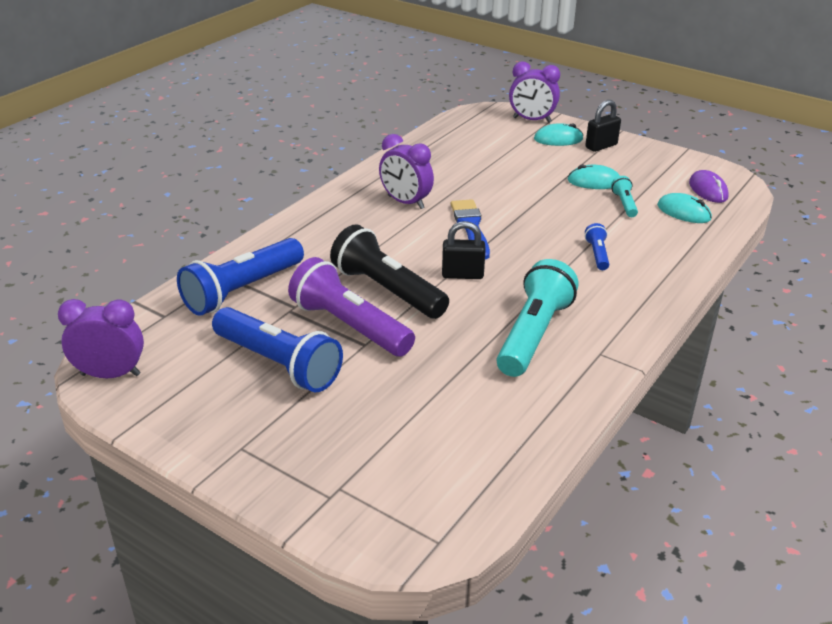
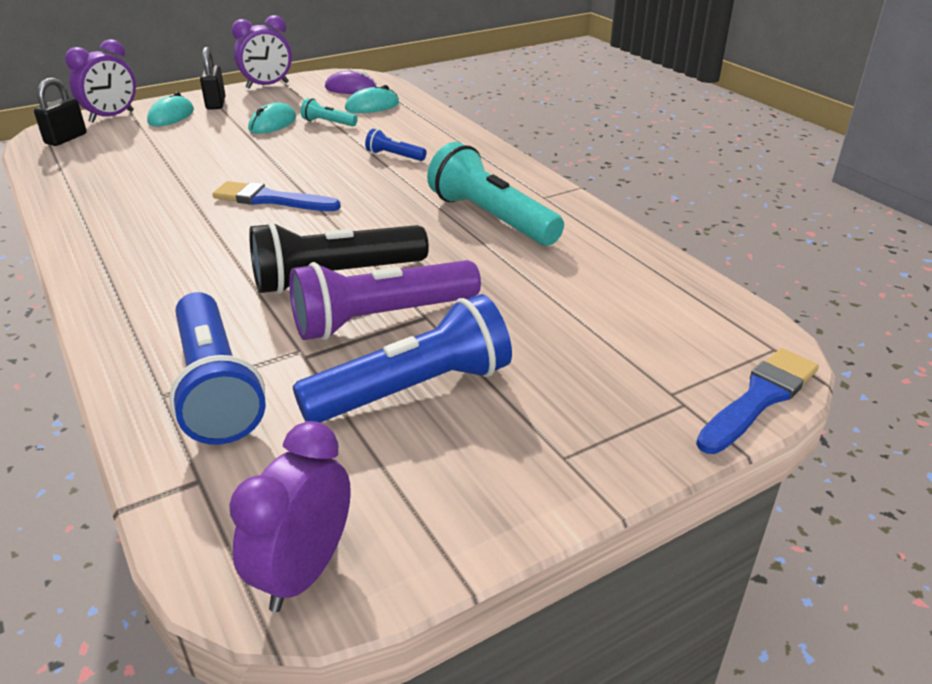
camera: 65 degrees left, 0 degrees up
purple clock [379,134,434,209] -> purple clock moved to [232,15,292,89]
black padlock [442,221,486,279] -> black padlock moved to [34,78,86,146]
none -> blue brush [696,348,819,454]

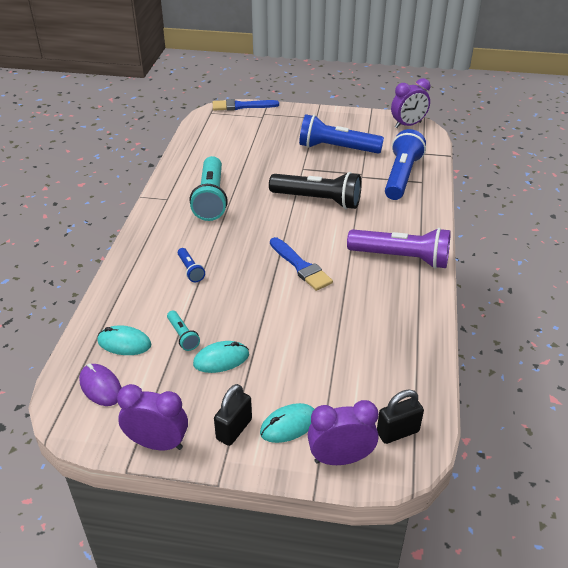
camera: 140 degrees left, 5 degrees up
purple flashlight [289,260,481,340] -> purple flashlight moved to [347,228,451,269]

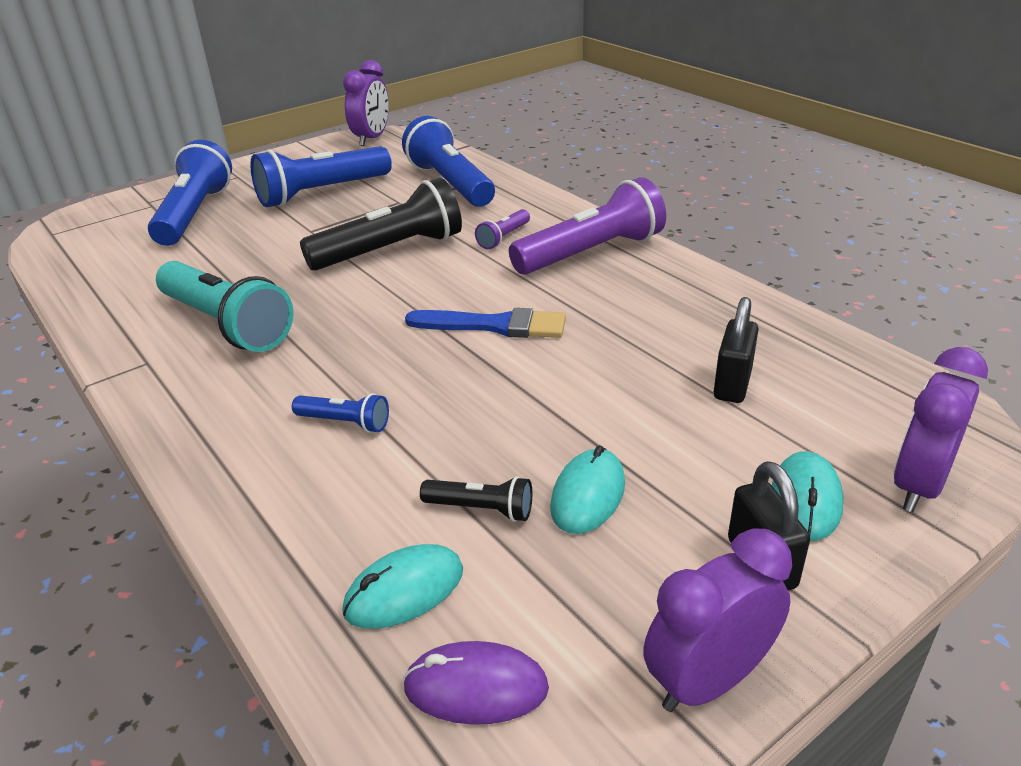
camera: 45 degrees left, 5 degrees down
turquoise flashlight [167,311,200,351] -> black flashlight [420,476,532,522]
blue brush [213,99,279,111] -> none
black padlock [377,390,424,444] -> black padlock moved to [714,297,759,403]
none -> blue flashlight [148,140,232,246]
none -> purple flashlight [475,209,530,249]

